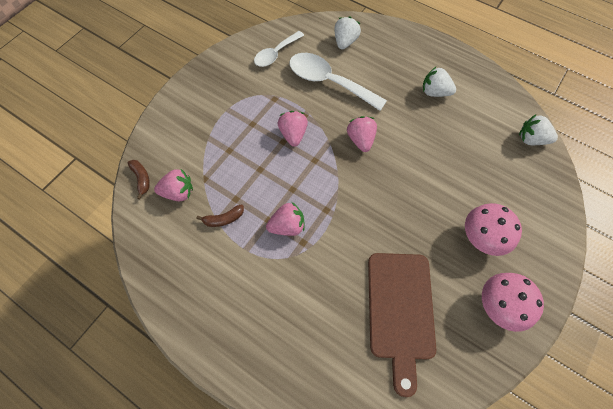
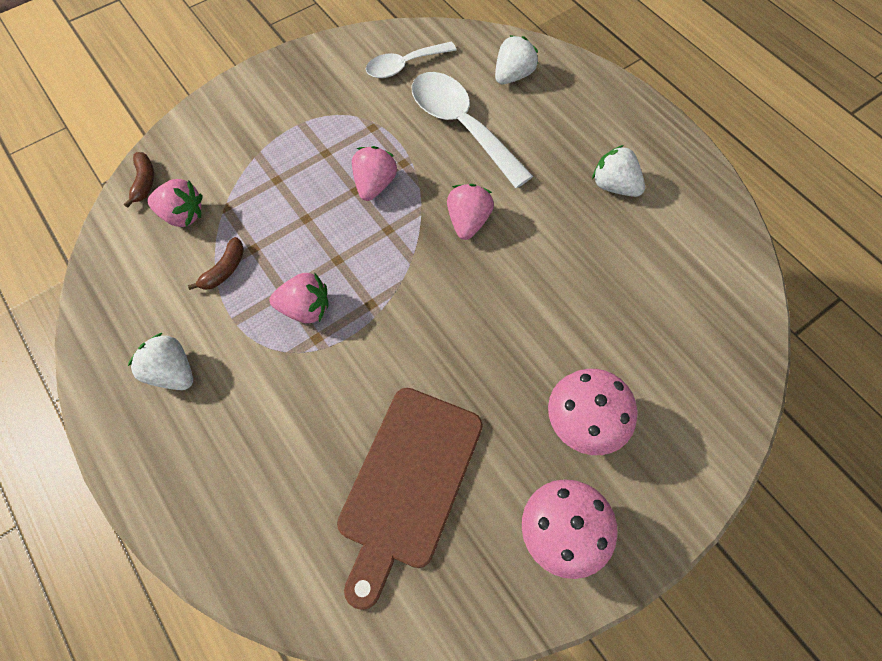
camera: 20 degrees right, 0 degrees up
brown banana [196,204,244,227] -> brown banana turned 60 degrees counterclockwise [188,237,244,290]
white strawberry [519,114,558,145] -> white strawberry moved to [128,333,193,390]

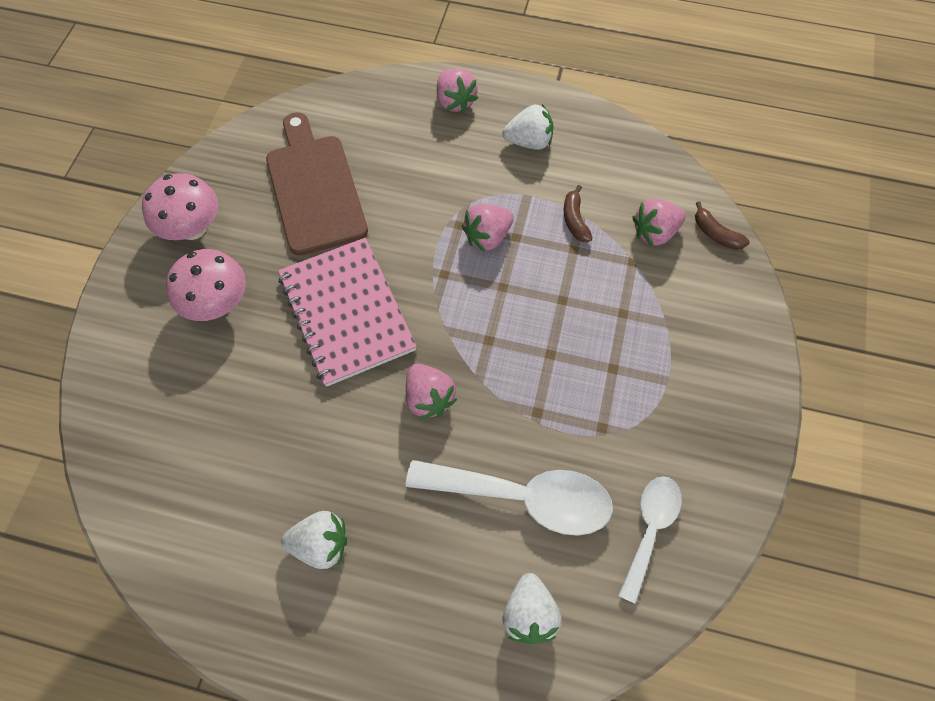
camera: 140 degrees right, 0 degrees up
pink strawberry [352,146,397,201] -> pink strawberry moved to [437,68,478,113]
none -> pink notebook [278,238,417,387]

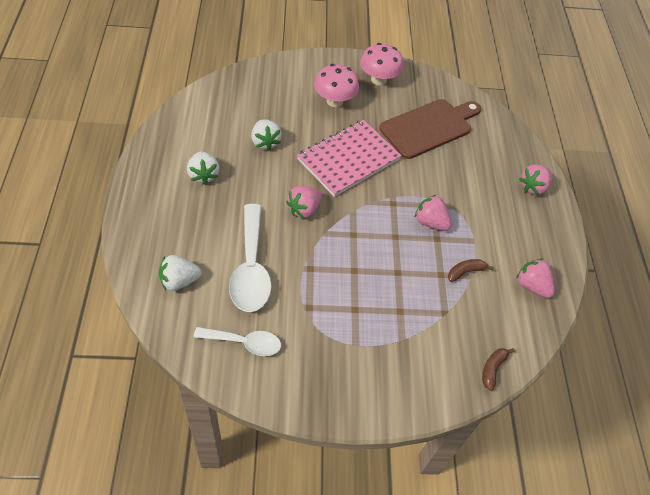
camera: 70 degrees right, 10 degrees down
white strawberry [502,104,553,150] -> white strawberry moved to [251,119,282,151]
pink strawberry [632,199,686,247] -> pink strawberry moved to [516,259,555,298]

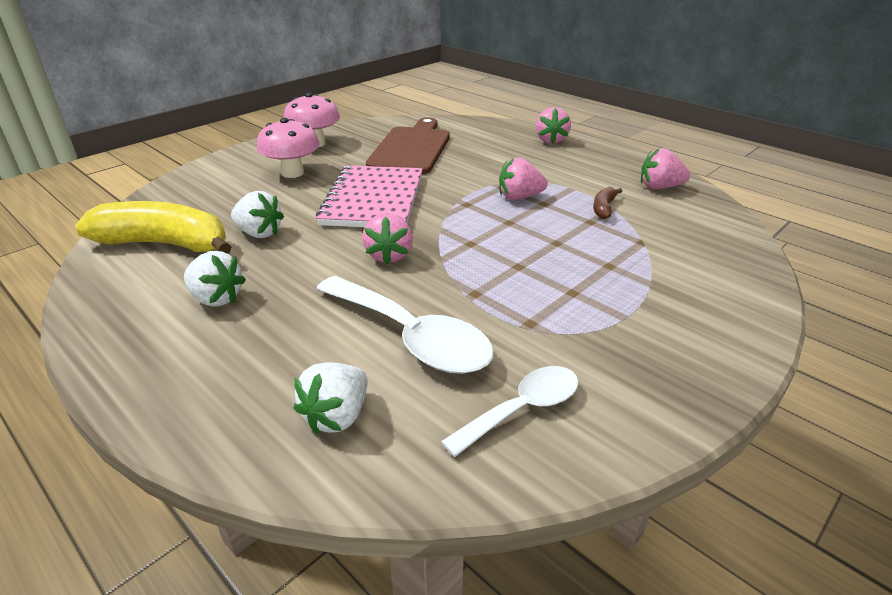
camera: 40 degrees left, 20 degrees down
brown banana [482,348,515,391] -> none
none -> yellow banana [75,201,231,254]

